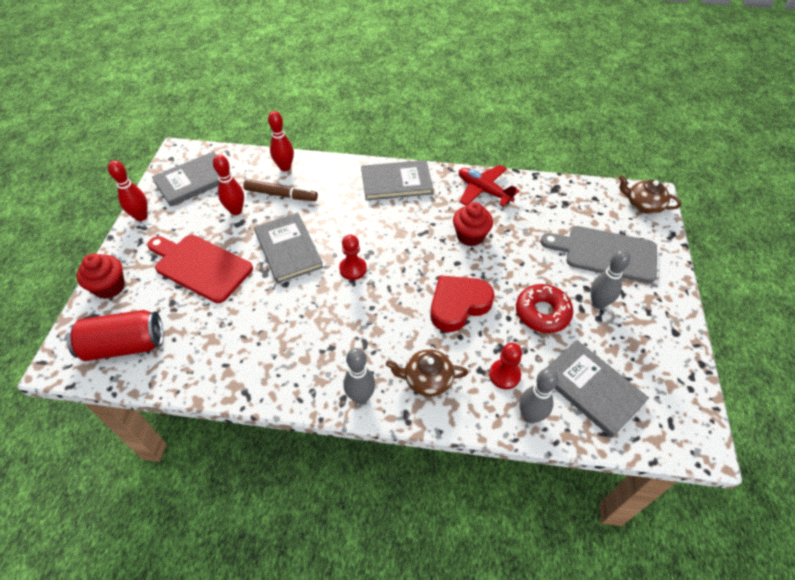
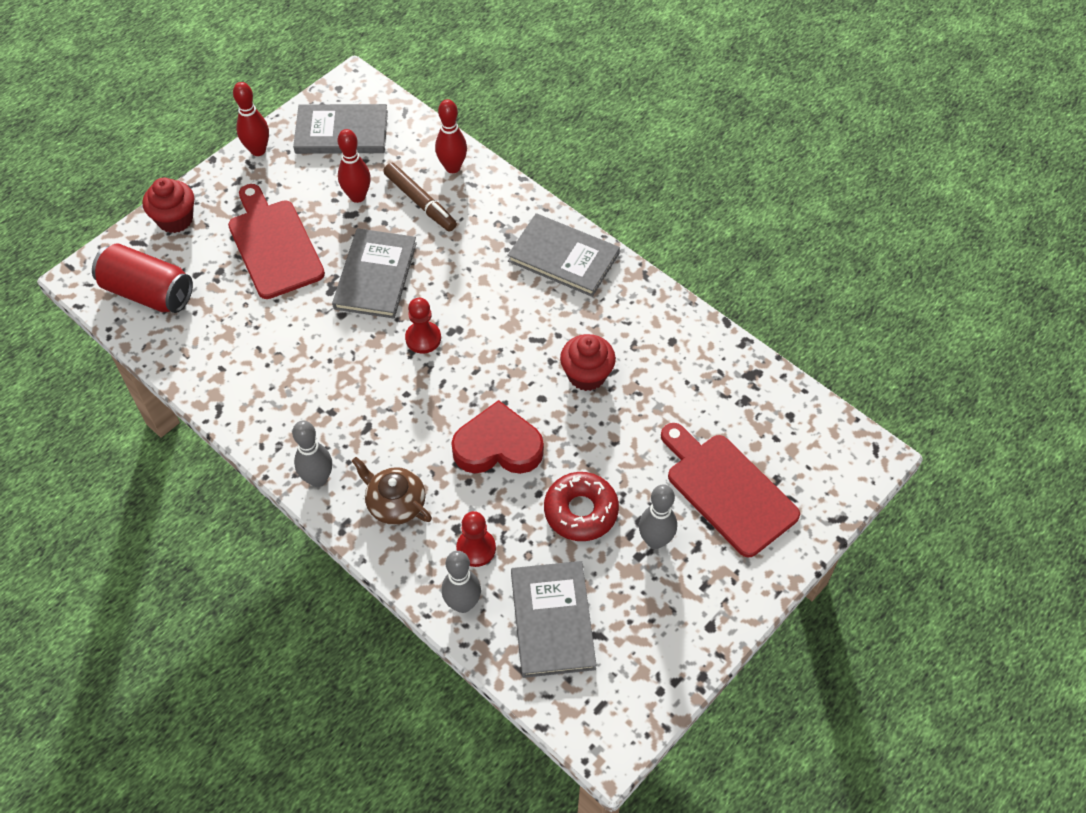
camera: 35 degrees right, 5 degrees up
red plane [459,165,519,207] -> none
grey cutting board [540,226,657,283] -> red cutting board [661,423,800,557]
brown teapot [618,175,681,214] -> none

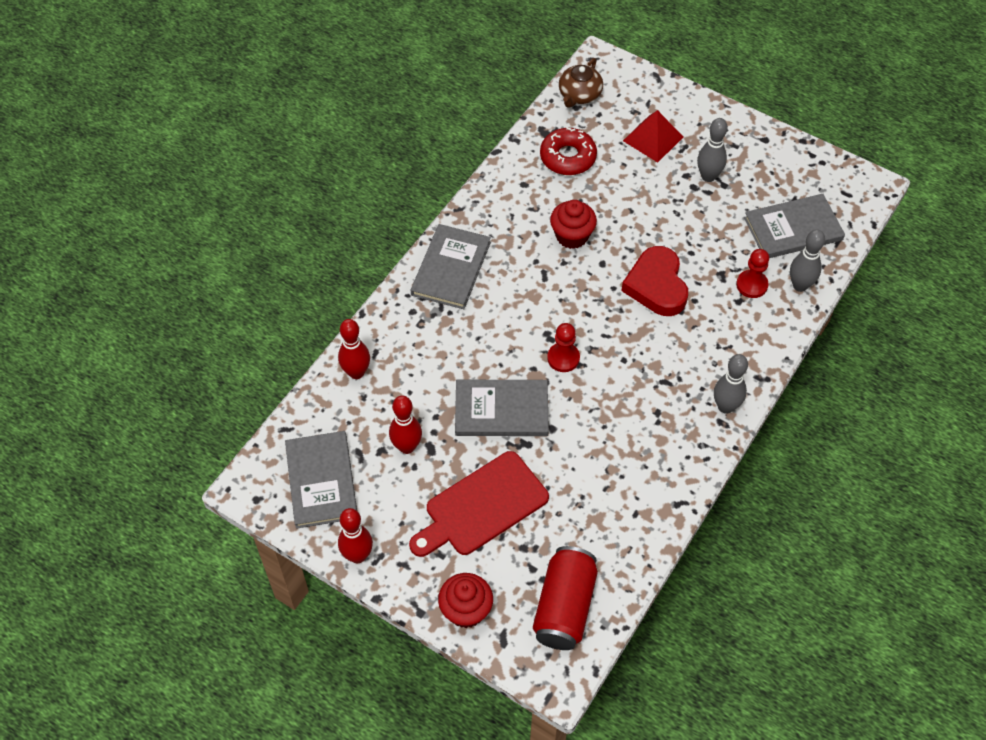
camera: 100 degrees left, 0 degrees up
brown teapot [352,457,432,525] -> brown teapot moved to [559,58,603,108]
brown marker [383,163,457,231] -> none
red donut [544,472,619,541] -> red donut moved to [540,128,597,175]
red cutting board [661,423,800,557] -> red pyramid [623,110,683,163]

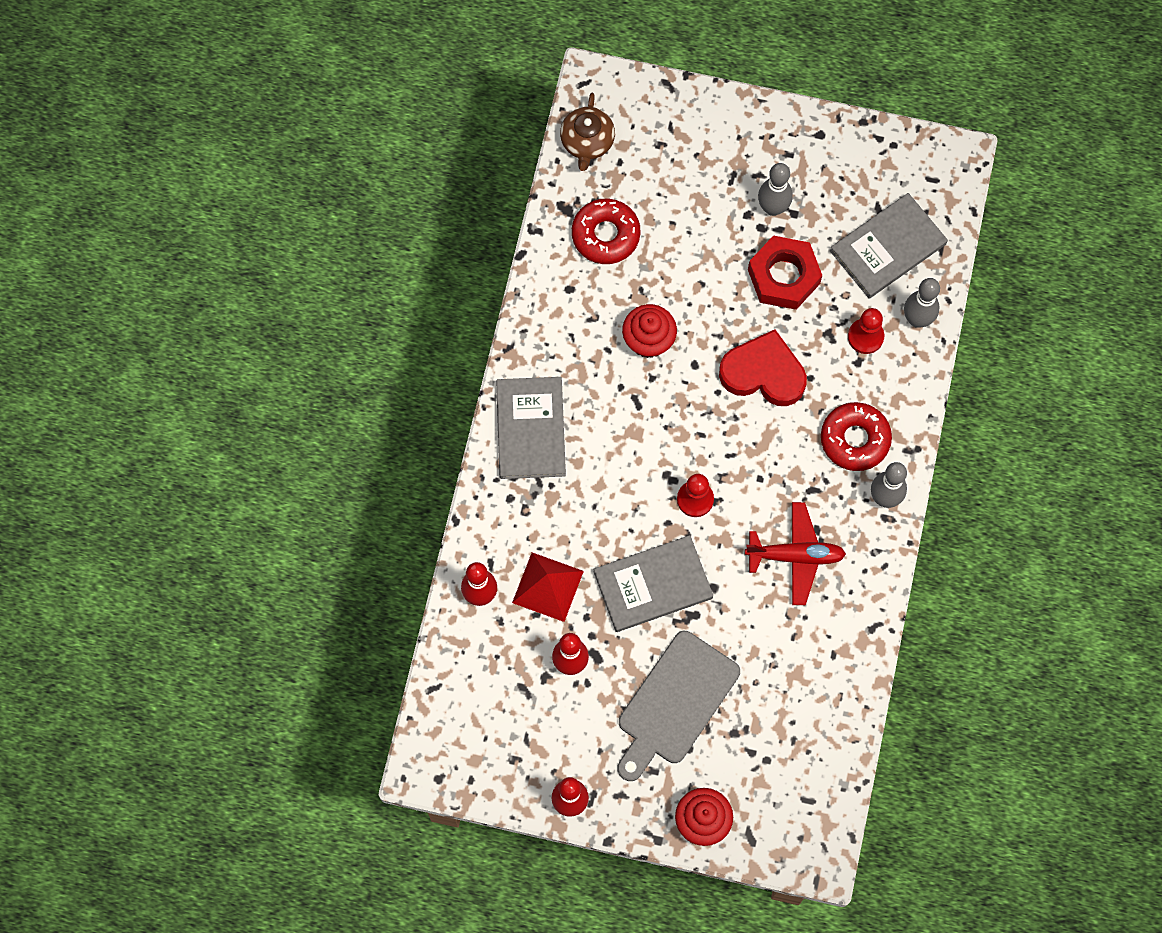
camera: 20 degrees left, 15 degrees up
grey book [285,431,357,529] -> none
red cutting board [409,451,549,557] -> grey cutting board [617,631,740,781]
red can [533,546,598,650] -> none
red heart [621,246,688,316] -> red heart turned 135 degrees clockwise [719,329,807,406]
red pyramid [623,110,683,163] -> red pyramid moved to [512,552,584,622]
none -> red plane [745,502,846,605]
none -> red nut [748,235,822,310]
none -> red donut [821,402,892,471]

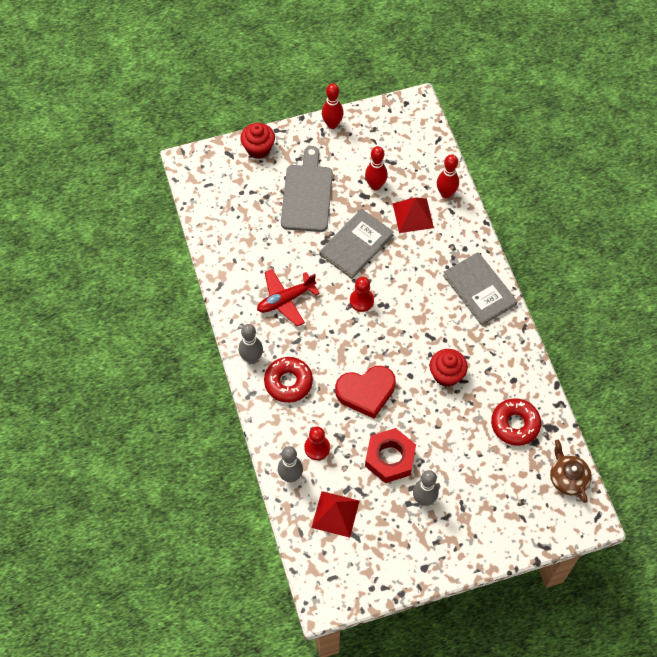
camera: 150 degrees right, 10 degrees down
grey book [830,193,948,298] -> red pyramid [311,491,359,538]

